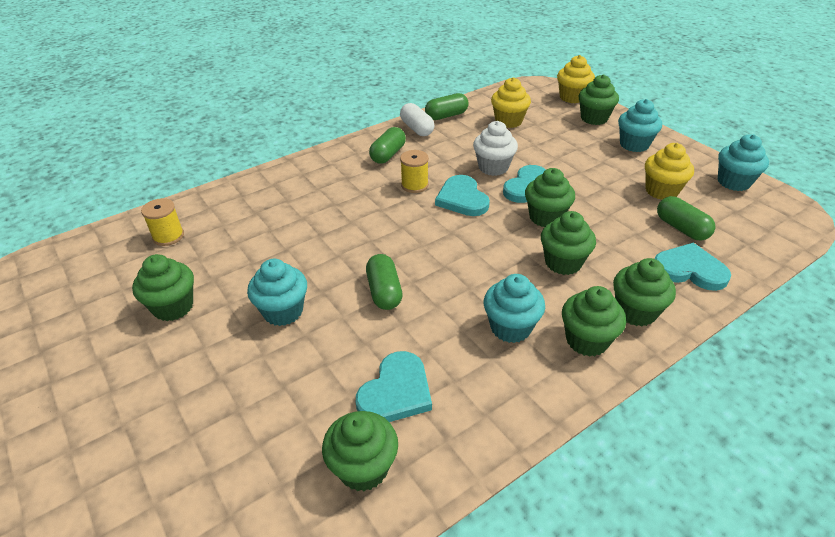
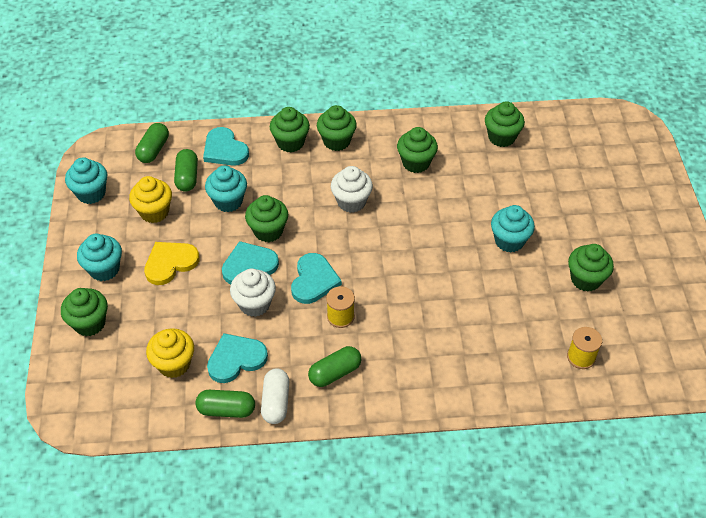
camera: 150 degrees left, 10 degrees up
turquoise heart [356,351,432,422] -> turquoise heart moved to [207,333,268,383]
green capsule [366,254,403,310] -> green capsule moved to [135,123,169,163]
turquoise cupcake [484,274,545,343] -> turquoise cupcake moved to [205,165,247,212]
green cupcake [541,211,596,275] -> green cupcake moved to [397,127,438,173]
yellow cupcake [557,55,595,103] -> none
none -> yellow heart [144,242,200,285]
none -> white cupcake [331,166,373,213]

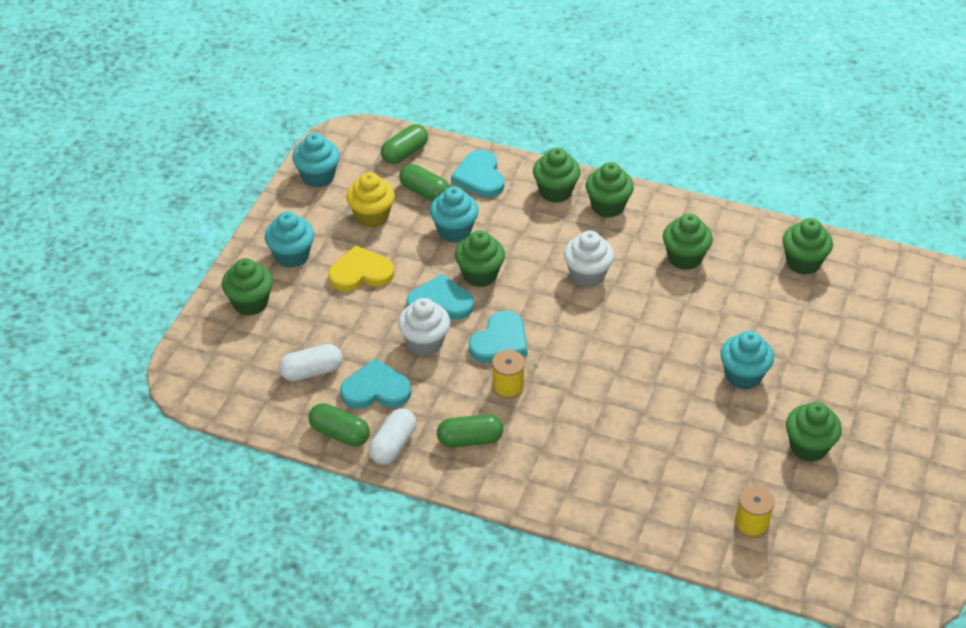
camera: 25 degrees right, 5 degrees down
yellow cupcake [146,328,194,378] -> white capsule [279,344,343,381]
green capsule [174,149,198,192] -> green capsule turned 75 degrees counterclockwise [399,164,450,202]

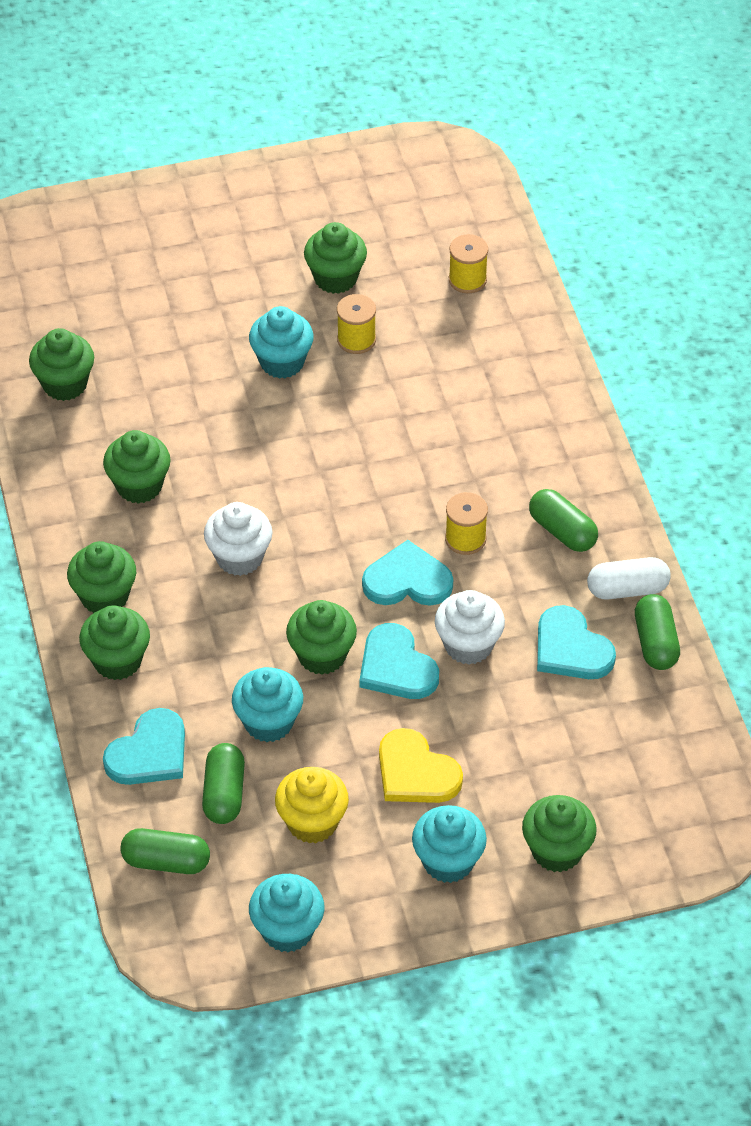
camera: 125 degrees left, 5 degrees up
white capsule [279,344,343,381] -> none
none -> yellow spool [337,294,376,354]

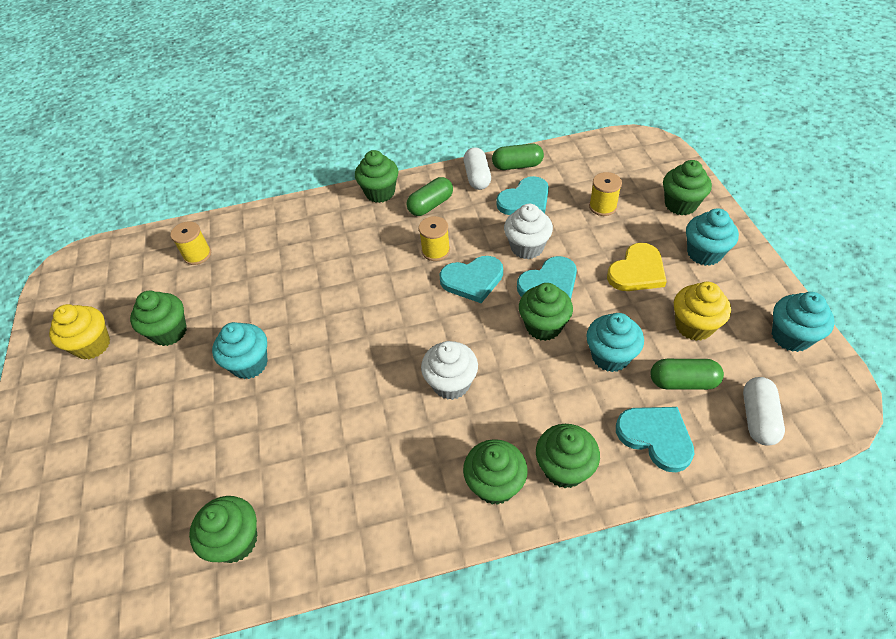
camera: 85 degrees left, 0 degrees up
green cupcake [103,430,171,504] -> green cupcake moved to [355,150,399,203]
green capsule [120,828,210,874] -> white capsule [743,377,785,446]
yellow spool [337,294,376,354] -> yellow spool moved to [589,172,622,216]
turquoise heart [362,540,453,606] -> turquoise heart turned 105 degrees counterclockwise [439,256,503,303]
none -> yellow cupcake [49,304,110,360]

